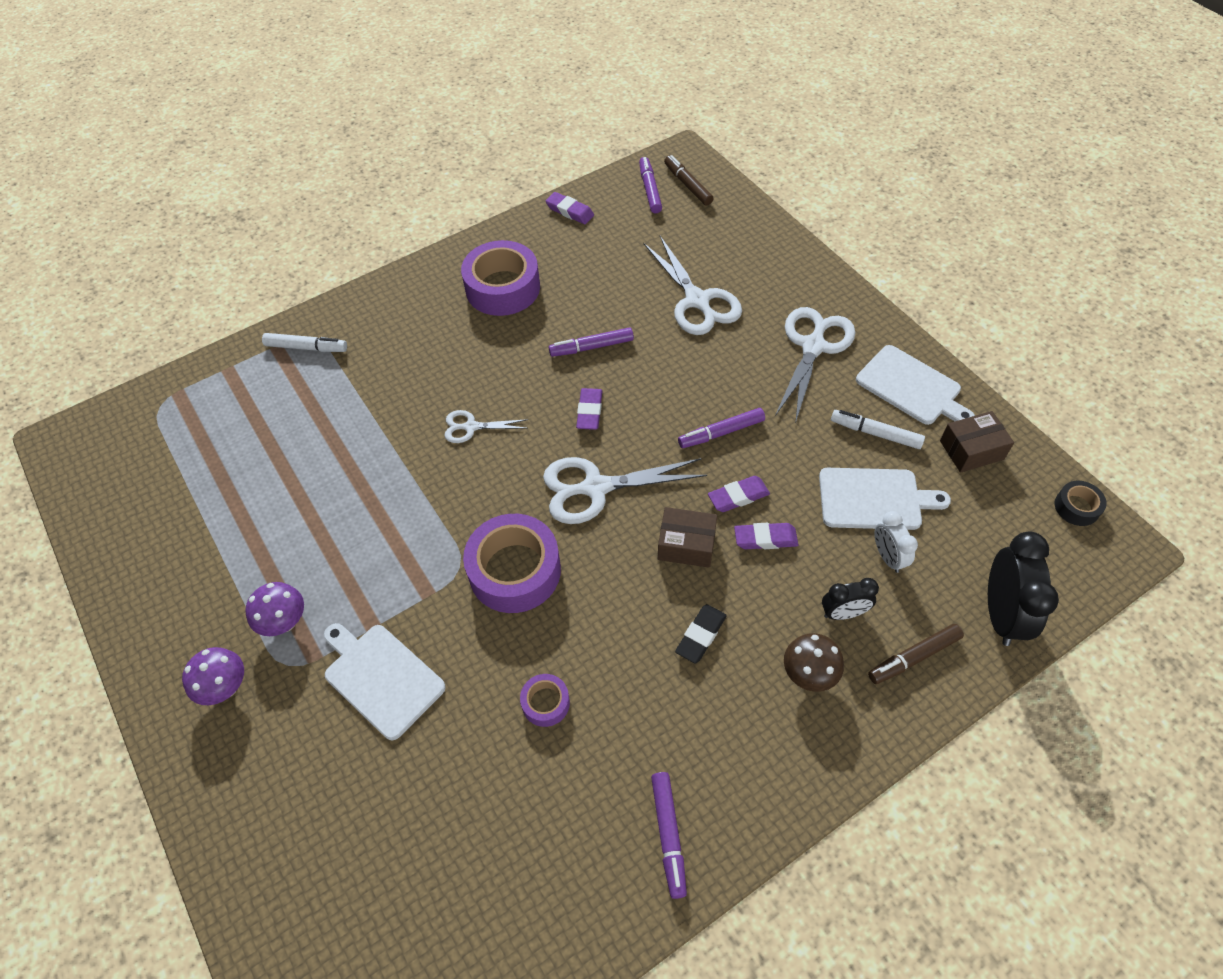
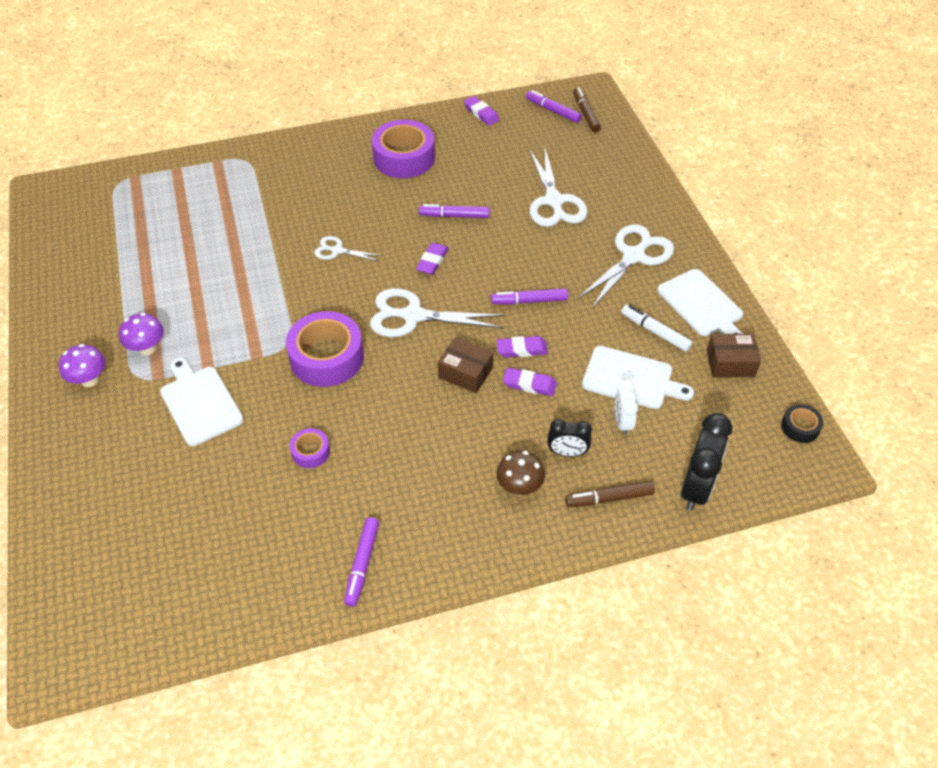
camera: 15 degrees right, 5 degrees down
white marker [262,333,347,352] -> none
purple marker [639,157,662,213] -> purple marker turned 60 degrees counterclockwise [526,90,582,123]
black eraser [675,604,727,664] -> none

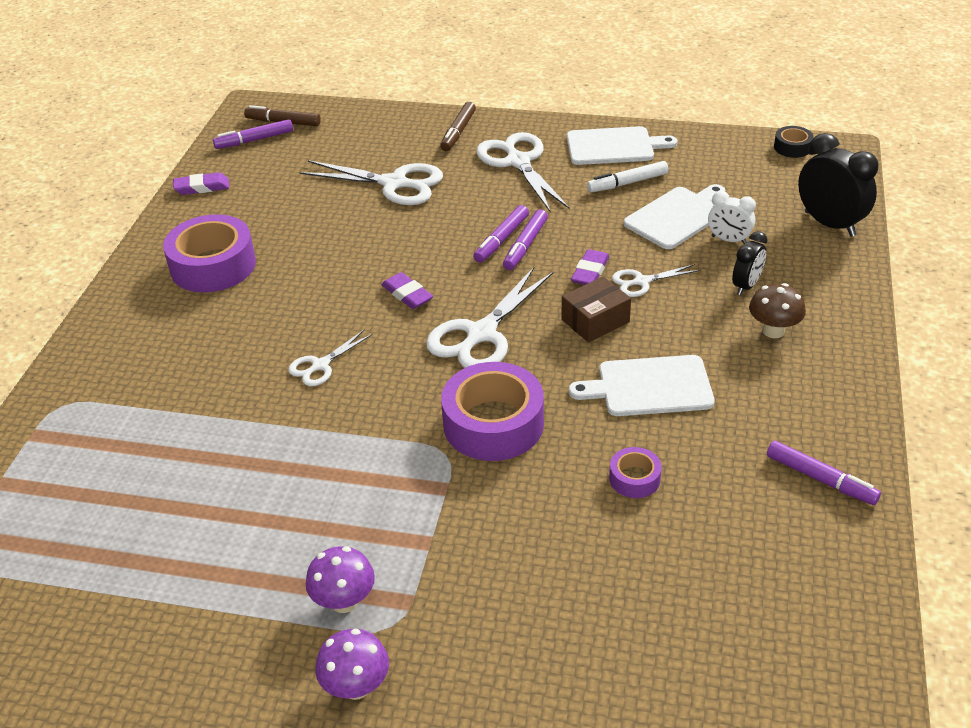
camera: 60 degrees left, 10 degrees down
white cutting board [160,358,243,446] -> white cutting board moved to [569,355,715,416]
purple marker [419,204,490,218] -> purple marker moved to [473,205,529,263]
purple eraser [503,368,557,396] -> white scissors [612,264,700,297]
brown marker [565,481,655,507] -> brown marker moved to [440,102,476,151]
brown box [707,334,761,378] -> none

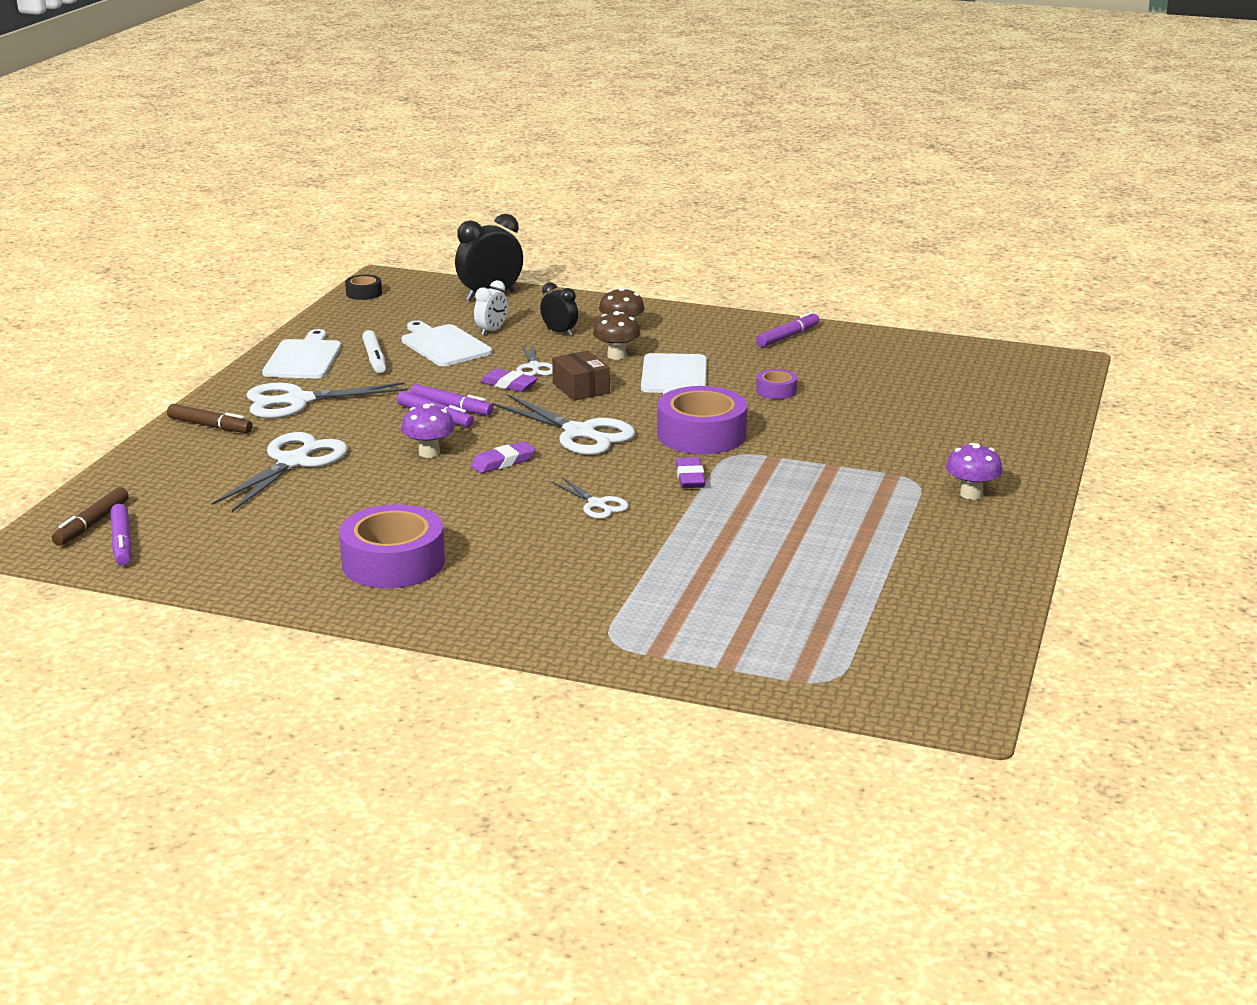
camera: 85 degrees left, 15 degrees down
purple eraser [173,172,229,195] -> purple eraser moved to [676,457,705,488]
purple mushroom [306,546,375,613] -> purple mushroom moved to [401,403,455,458]
none -> brown mushroom [593,311,640,360]

